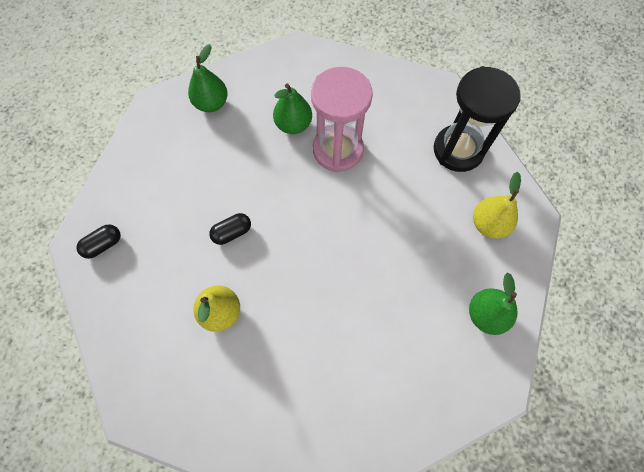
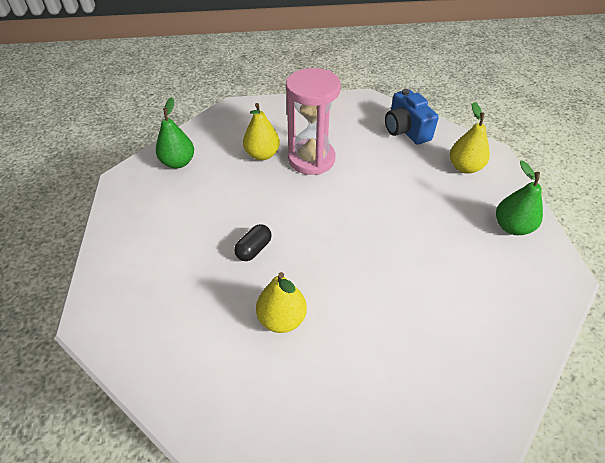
camera: 25 degrees left, 20 degrees down
black capsule [76,224,121,259] -> none
green pear [273,83,312,134] -> yellow pear [243,103,280,160]
black hourglass [434,66,521,172] -> blue camera [385,89,439,145]

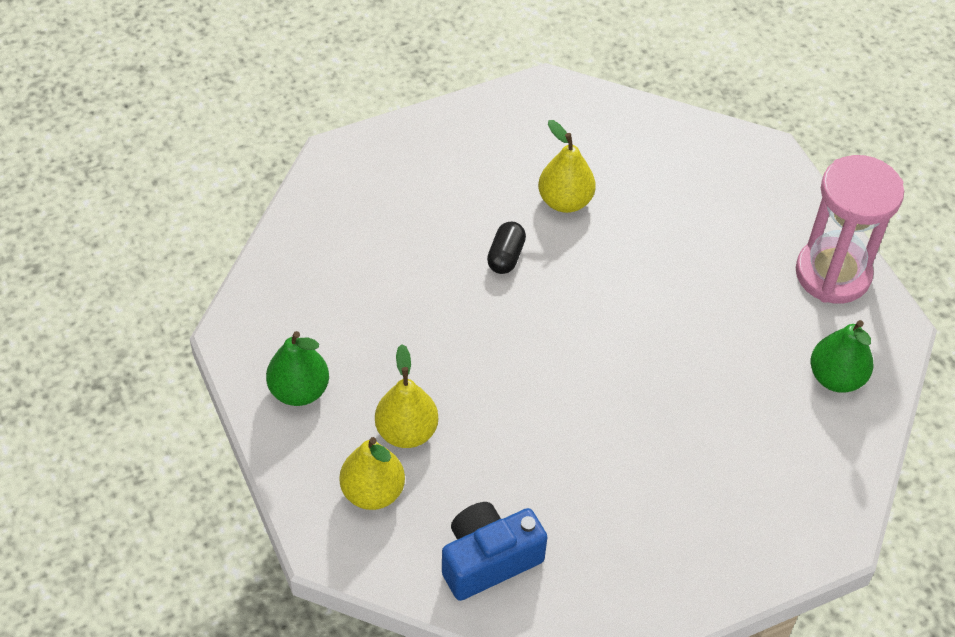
camera: 160 degrees right, 5 degrees up
black capsule [234,224,272,261] -> black capsule moved to [487,222,526,274]
yellow pear [243,103,280,160] -> yellow pear moved to [375,344,438,448]
pink hourglass [286,68,341,175] -> pink hourglass moved to [796,155,904,304]
blue camera [385,89,439,145] -> blue camera turned 75 degrees counterclockwise [442,502,547,601]

